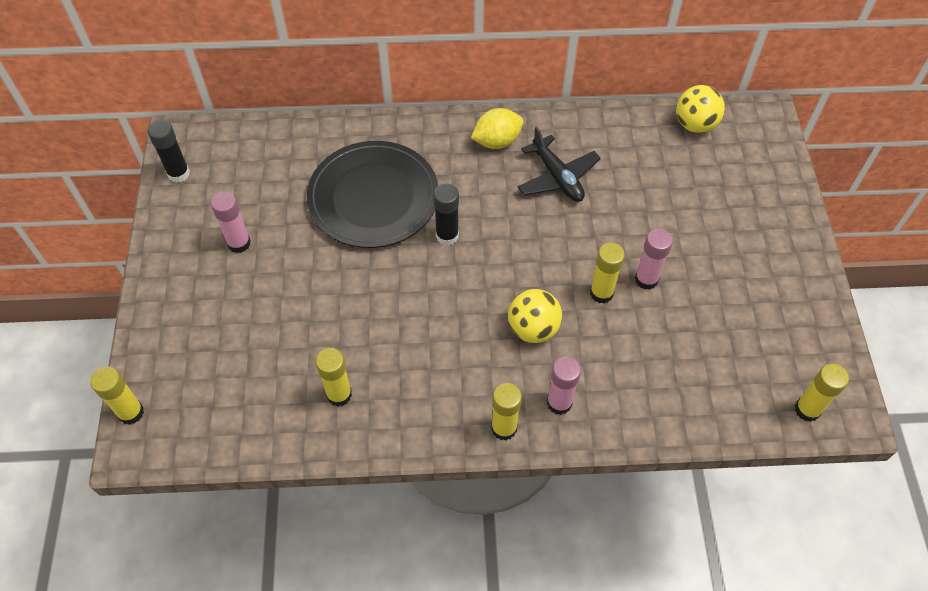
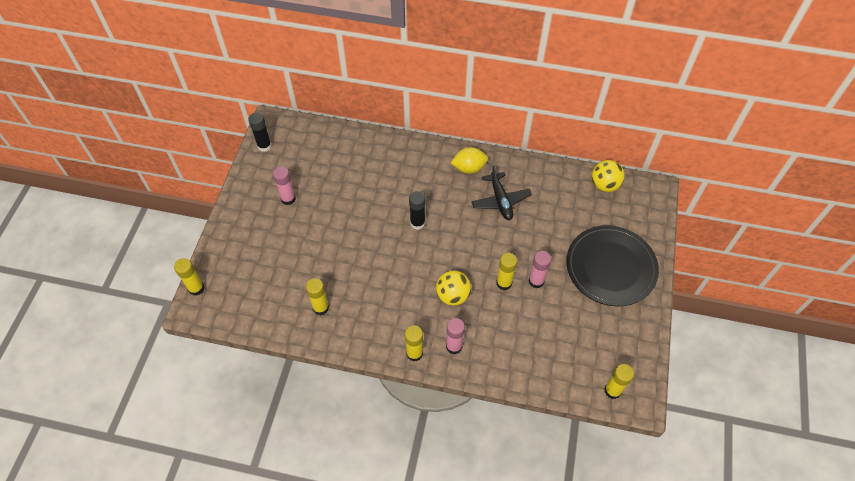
camera: 15 degrees right, 0 degrees up
black plate [306,141,438,248] -> black plate moved to [566,225,659,306]

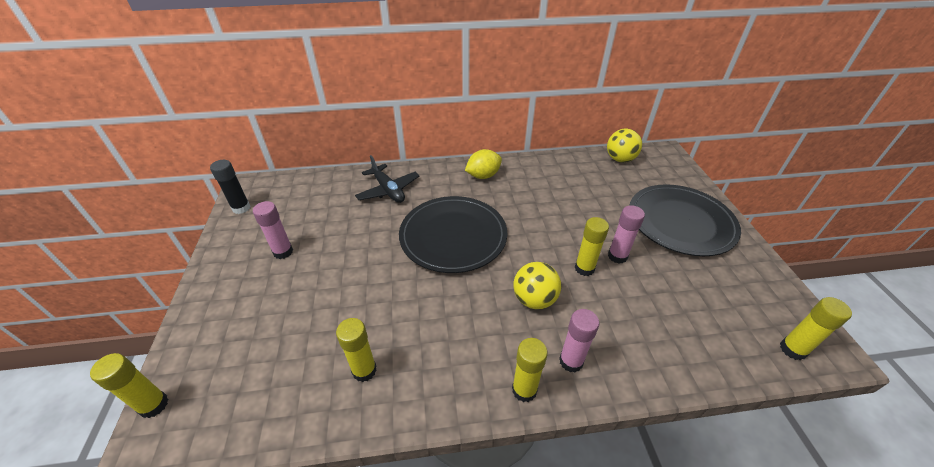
camera: 20 degrees left, 15 degrees down
black glue stick [409,191,425,230] -> black plate [399,196,507,273]
black plane [471,165,532,220] -> black plane moved to [355,155,420,203]

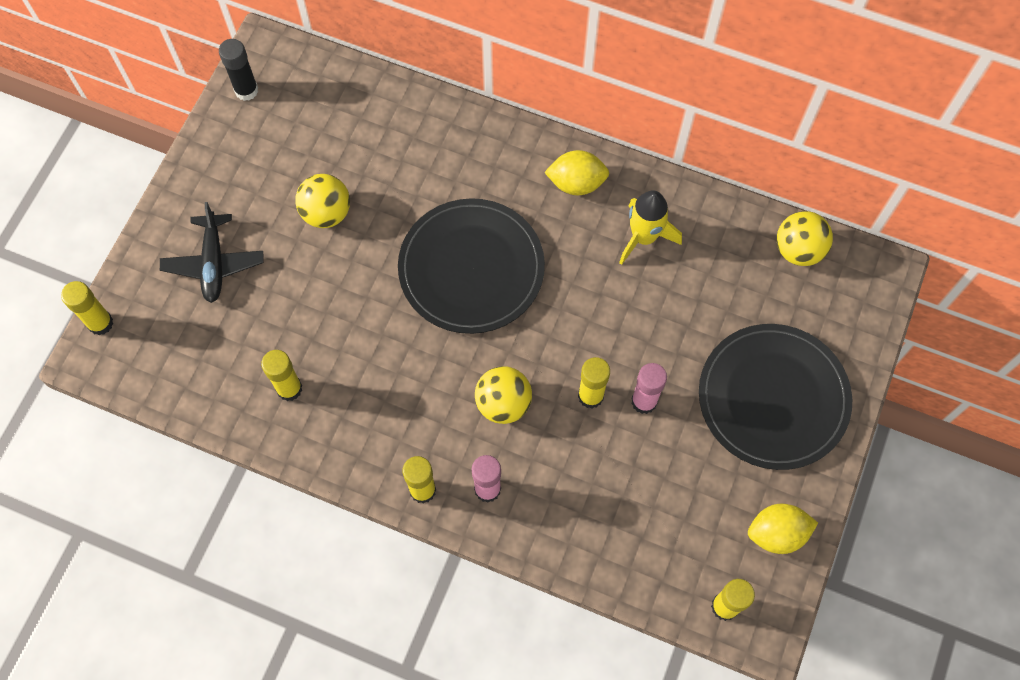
camera: 30 degrees right, 25 degrees up
pink glue stick [253,201,293,259] -> none
black plane [355,155,420,203] -> black plane moved to [160,202,263,303]
none -> yellow ball [295,174,350,228]
none -> yellow rocket [619,191,682,265]
none -> yellow lemon [748,504,818,554]

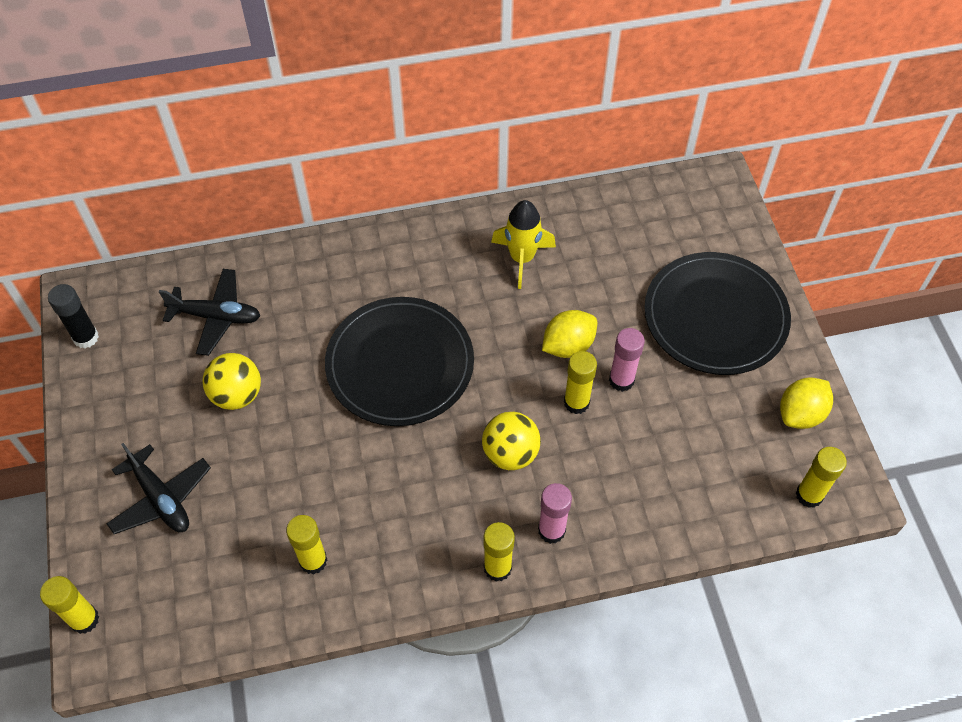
camera: 35 degrees left, 10 degrees down
yellow lemon [544,150,609,195] -> yellow lemon moved to [542,310,597,358]
yellow ball [777,211,833,266] -> none
none -> black plane [159,269,261,356]

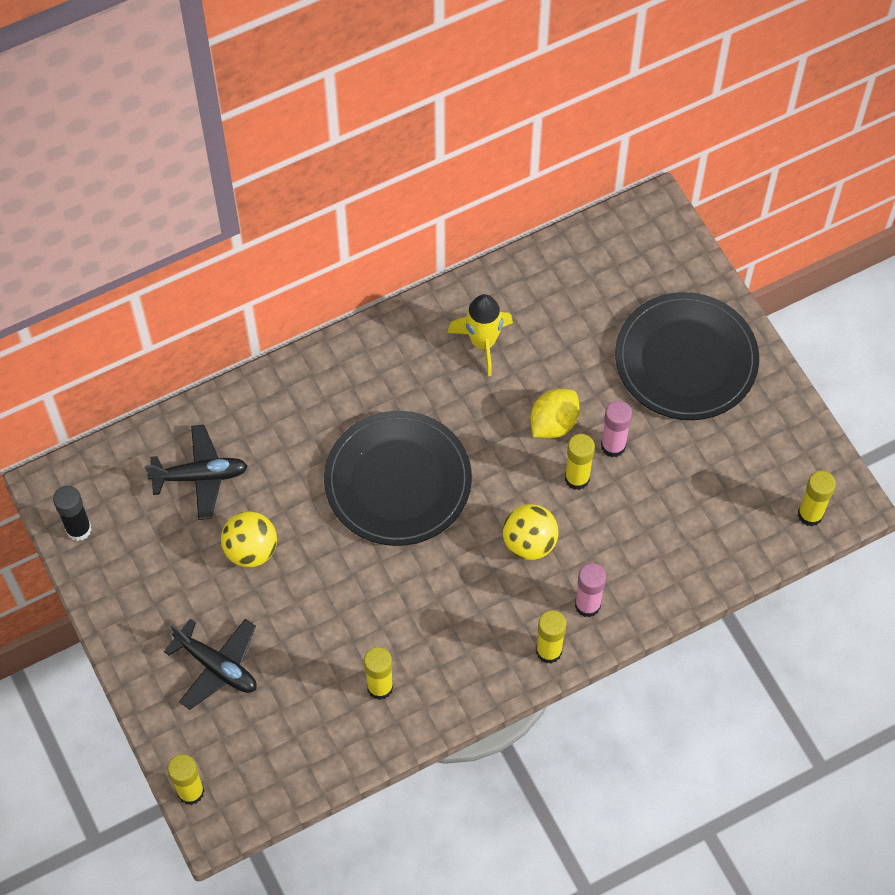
camera: 15 degrees left, 5 degrees up
yellow lemon [780,377,833,429] -> none

